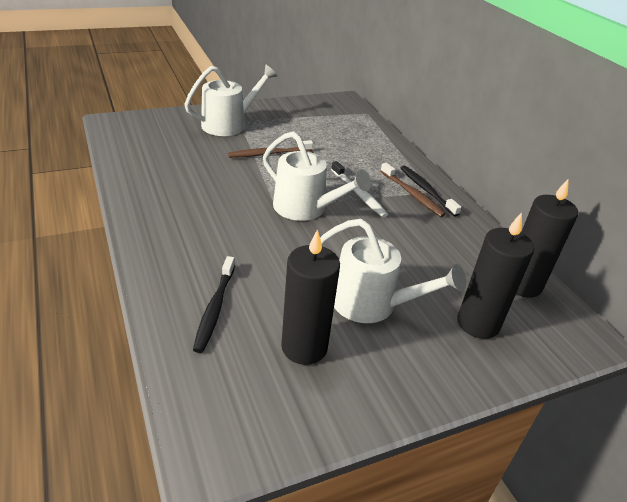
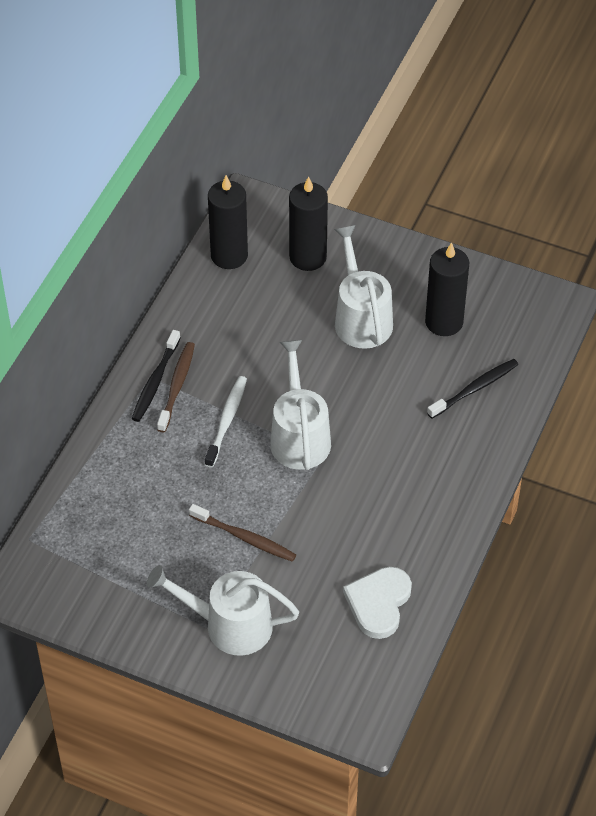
camera: 130 degrees left, 15 degrees up
none -> white heart [343,567,412,639]

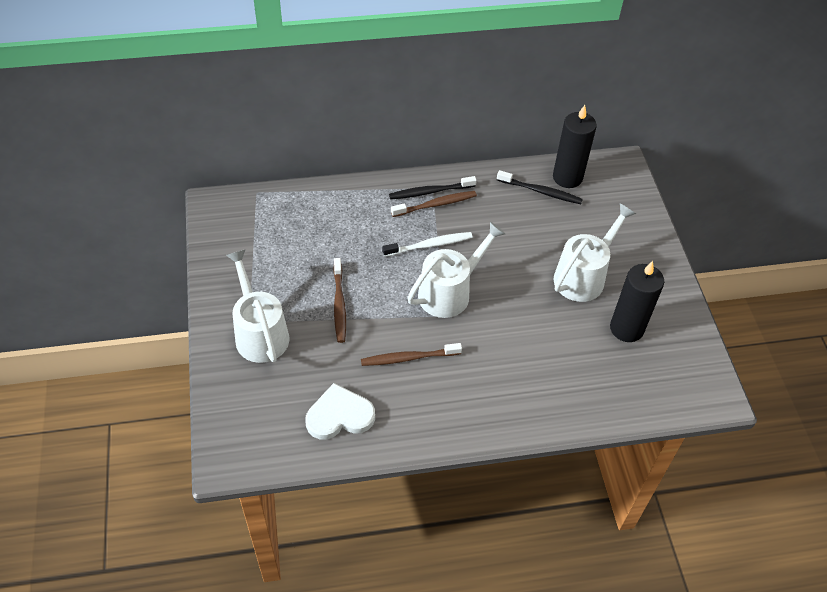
camera: 55 degrees right, 0 degrees up
black candle [289,176,328,271] -> none
black toothbrush [427,359,518,419] -> black toothbrush moved to [497,170,583,204]
none -> brown toothbrush [361,343,462,366]

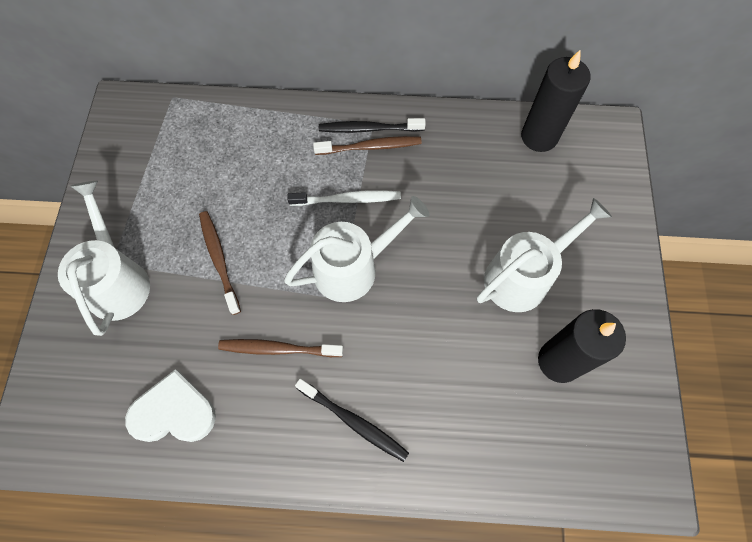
camera: 15 degrees right, 15 degrees up
brown toothbrush [333,258,346,343] -> brown toothbrush turned 150 degrees clockwise [199,211,241,315]
black toothbrush [497,170,583,204] -> black toothbrush moved to [295,379,409,462]

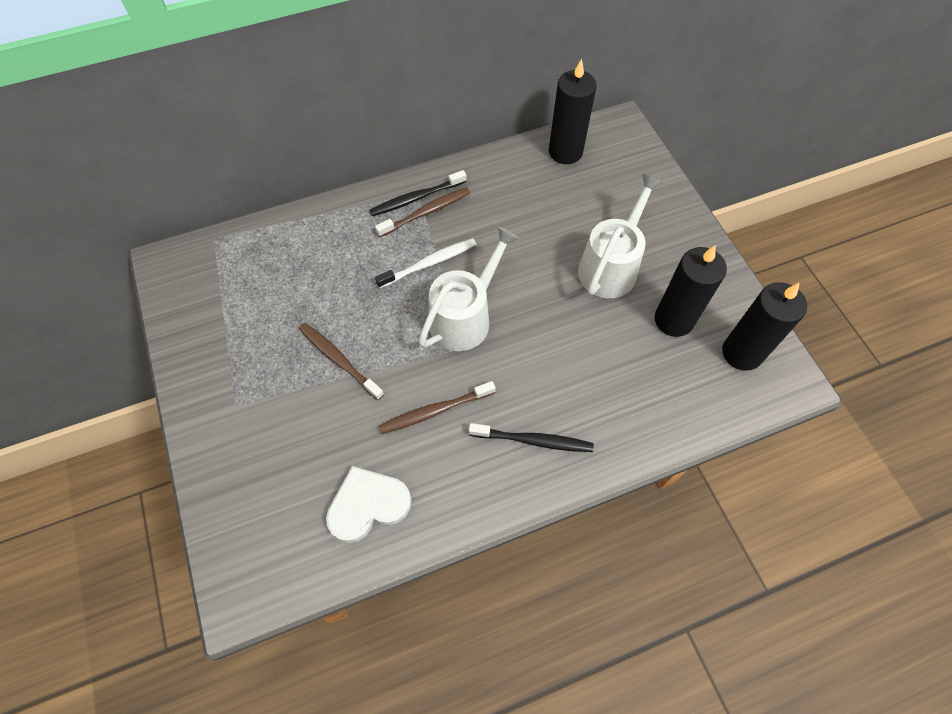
camera: 25 degrees left, 5 degrees down
white watering can [58,181,150,336] -> none
none -> black candle [722,282,807,371]

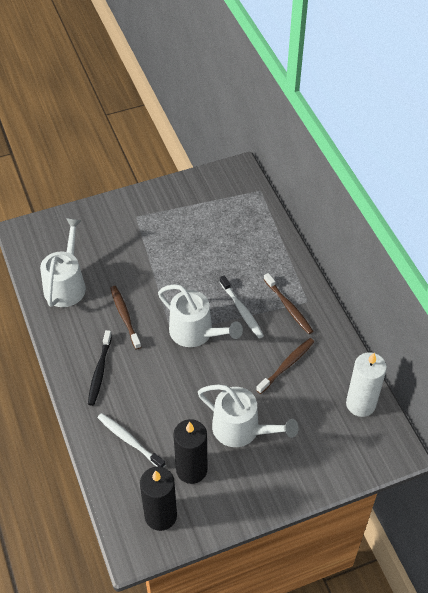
camera: 90 degrees right, 10 degrees down
brown toothbrush [299,323,384,400] -> brown toothbrush moved to [256,338,314,394]
white heart [326,466,412,543] -> white watering can [40,218,86,307]
black toothbrush [370,170,467,216] -> none
black candle [549,59,597,164] -> white candle [346,352,387,417]
none -> white toothbrush [98,413,165,468]

